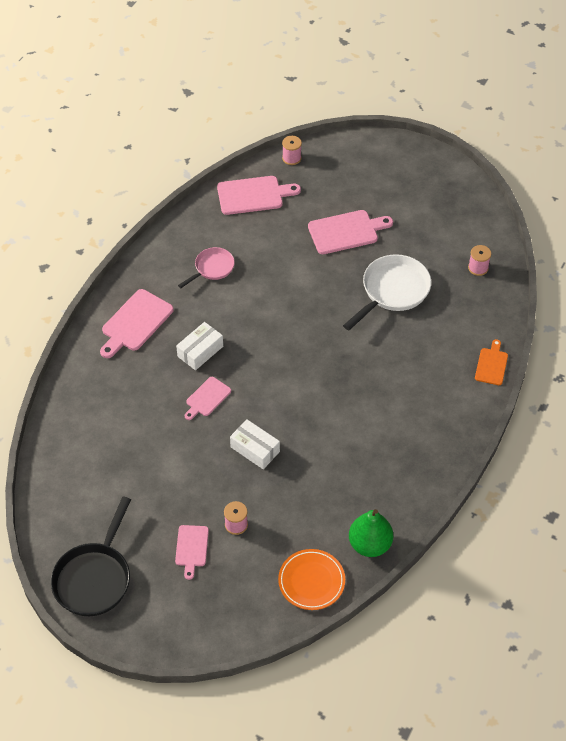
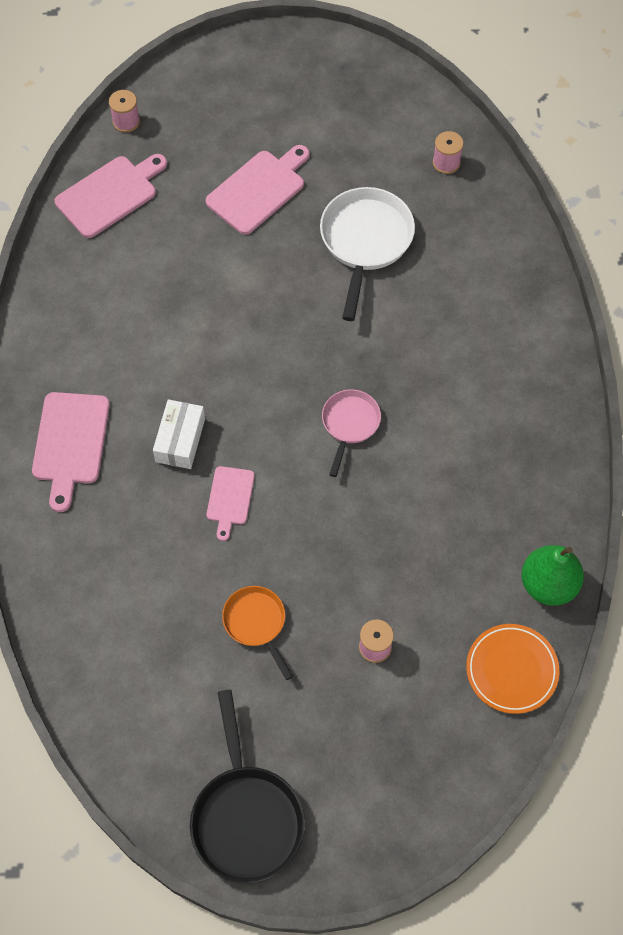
camera: 30 degrees left, 10 degrees up
pink cutting board [175,525,209,580] -> none
pink pan [178,247,235,288] -> pink pan moved to [322,389,381,477]
white box [230,419,280,469] -> none
orange cutting board [475,339,508,385] -> none
none -> orange pan [222,586,293,680]

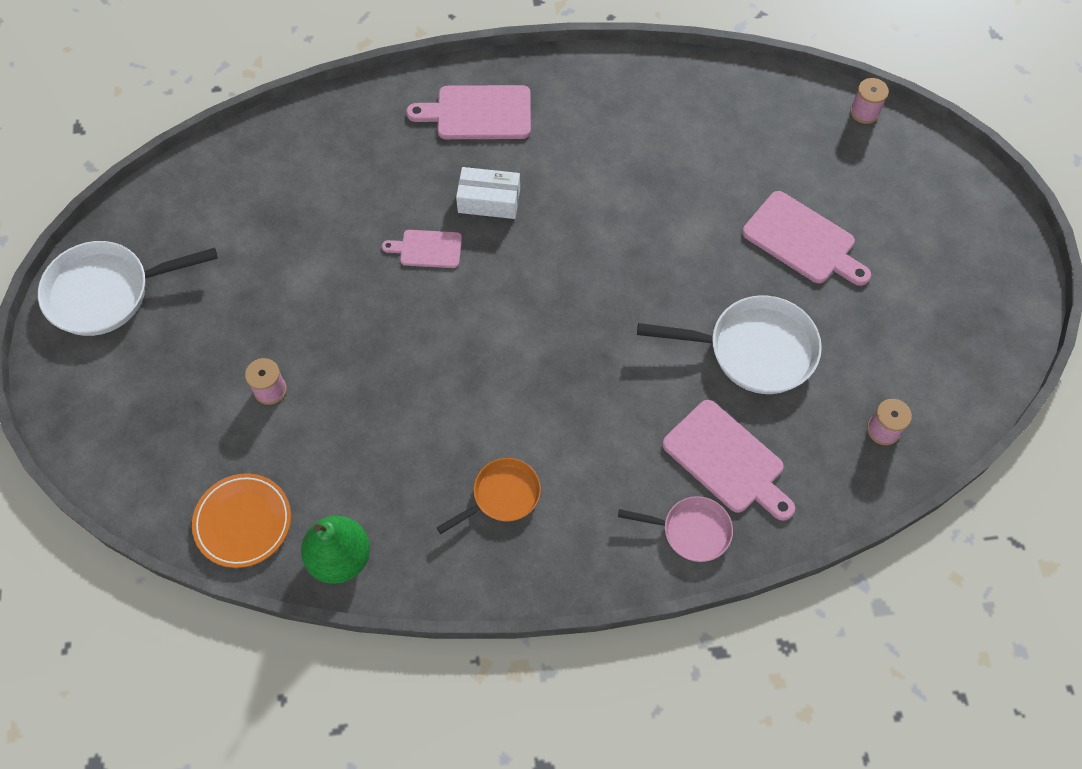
camera: 85 degrees right, 0 degrees up
pink cutting board [55,154,167,238] -> pink cutting board moved to [662,400,795,521]
black pan [190,690,305,883] -> white pan [38,241,218,336]
orange pan [222,586,293,680] -> orange pan moved to [436,458,541,534]
pink pan [322,389,381,477] -> pink pan moved to [618,496,733,562]

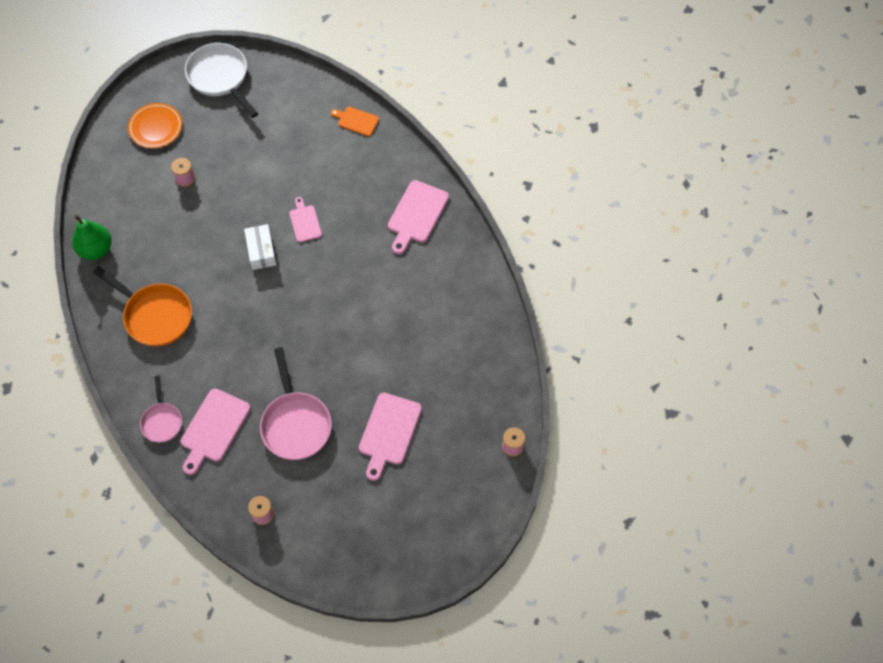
camera: 70 degrees right, 0 degrees up
orange plate [192,473,291,568] -> orange plate moved to [128,103,182,148]
pink cutting board [406,85,531,139] -> pink cutting board turned 135 degrees counterclockwise [388,180,449,254]
orange pan [436,458,541,534] -> orange pan [93,266,192,347], size x1.70
white box [456,167,520,219] -> white box moved to [244,224,276,270]
white pan [637,295,822,394] -> pink pan [260,347,332,460]
none -> orange cutting board [331,107,379,136]

